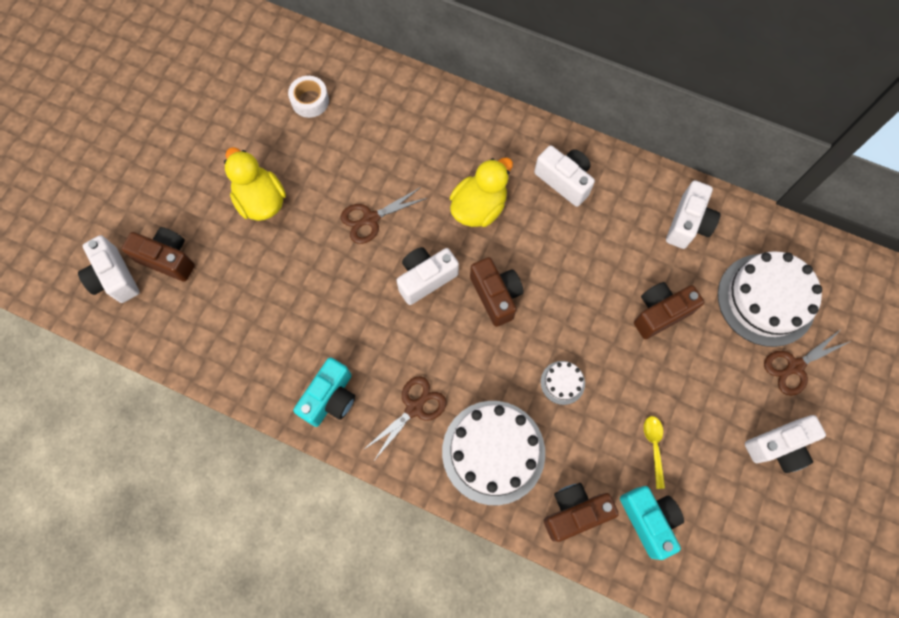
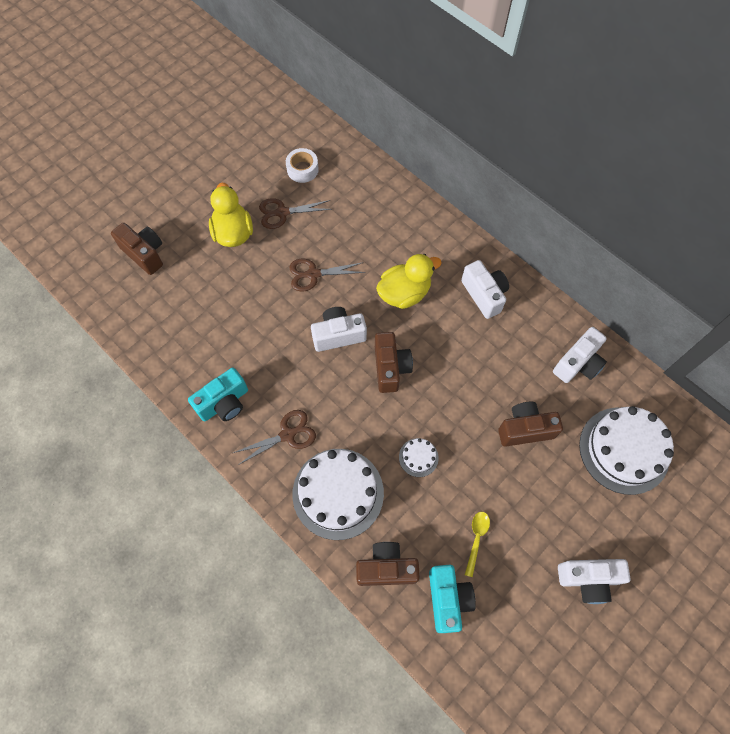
camera: 20 degrees right, 5 degrees down
white camera [78,235,140,303] -> none
brown scissors [764,329,851,396] -> brown scissors moved to [259,198,332,229]

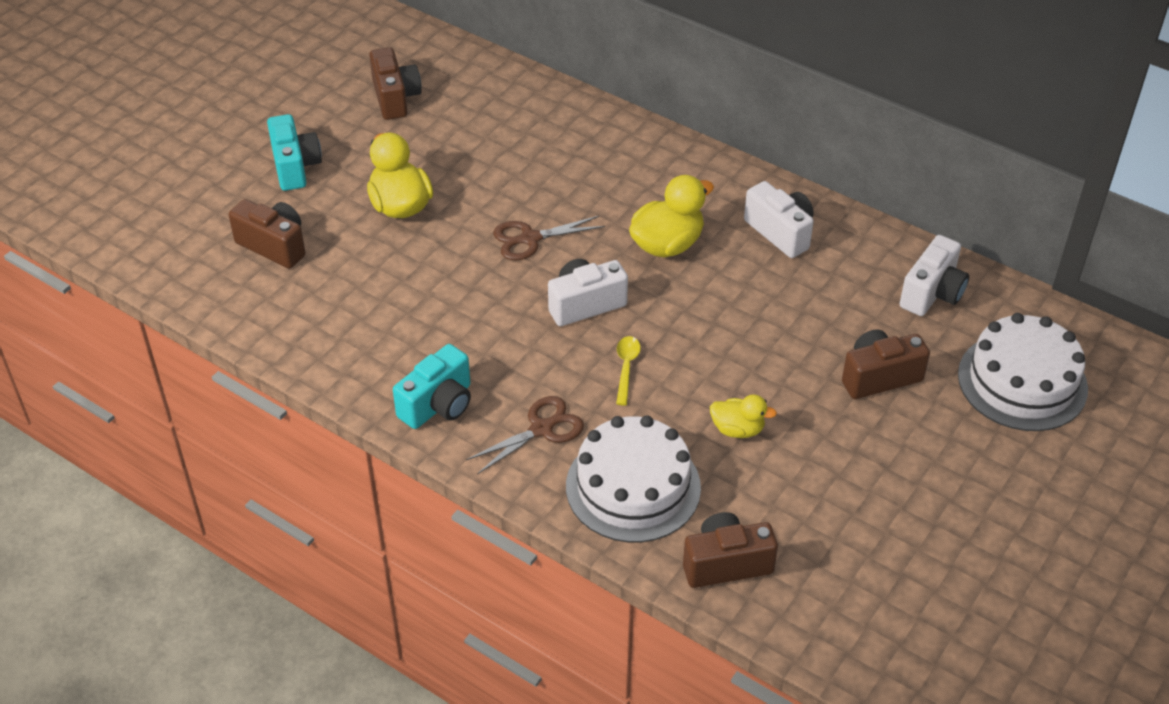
camera: 10 degrees left, 20 degrees down
brown scissors [259,198,332,229] -> none
white tape [286,148,319,183] -> none
brown camera [375,332,413,393] -> brown camera moved to [369,47,422,120]
white cake [399,438,439,477] -> yellow duck [710,395,777,438]
turquoise camera [429,565,476,633] -> turquoise camera moved to [267,114,322,191]
yellow spoon [465,512,490,577] -> yellow spoon moved to [616,336,641,406]
white camera [558,559,631,604] -> none

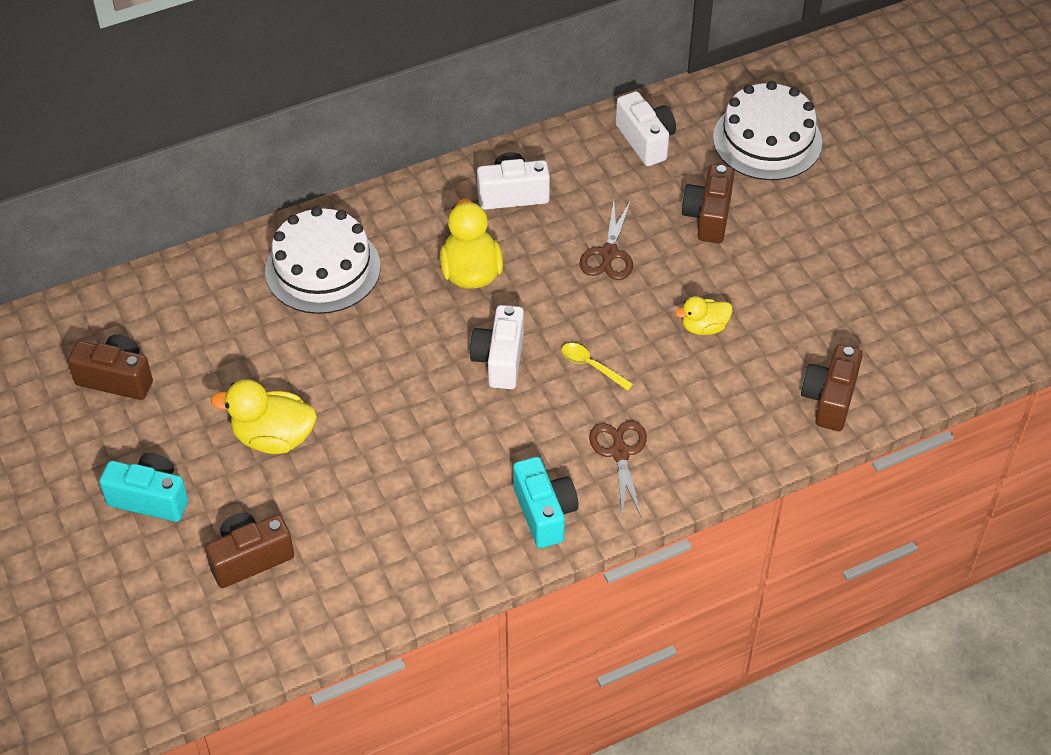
camera: 60 degrees left, 5 degrees up
brown scissors [493,216,605,260] -> brown scissors moved to [580,200,633,280]
white cake [566,415,701,542] -> white cake moved to [265,207,380,314]
yellow duck [710,395,777,438] -> yellow duck turned 150 degrees counterclockwise [675,296,732,335]

